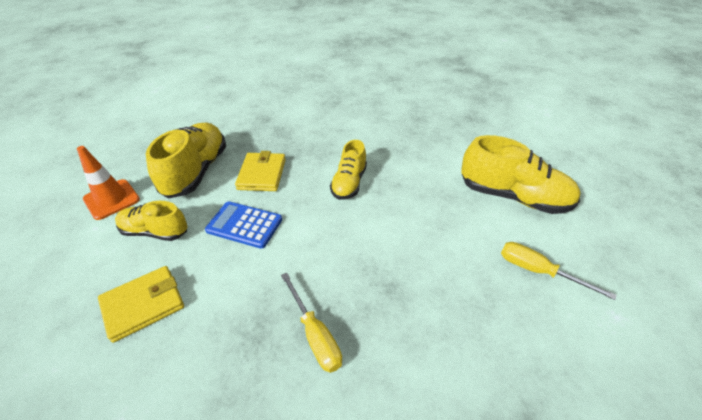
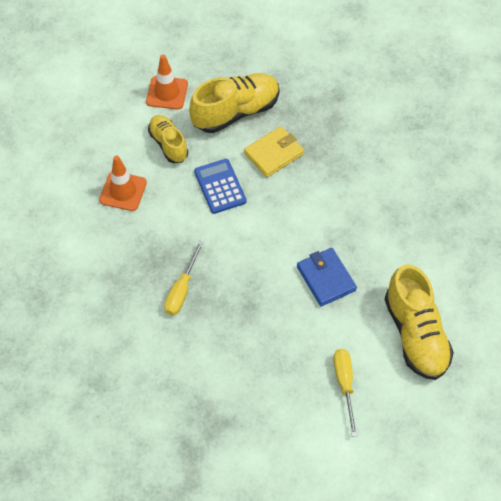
camera: 50 degrees right, 15 degrees up
yellow wallet [98,266,184,343] -> orange traffic cone [99,156,147,211]
yellow shoe [330,140,367,200] -> none
none -> blue wallet [297,248,357,307]

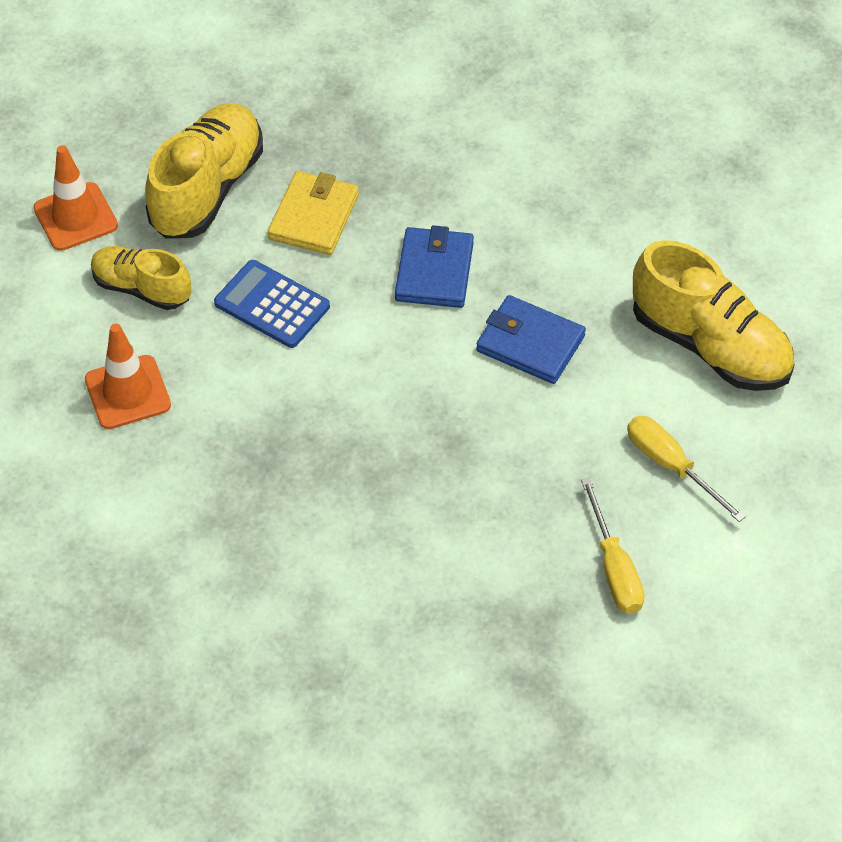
camera: 35 degrees left, 5 degrees down
yellow screwdriver [164,241,204,315] -> yellow screwdriver moved to [581,478,644,614]
none -> blue wallet [395,225,474,308]

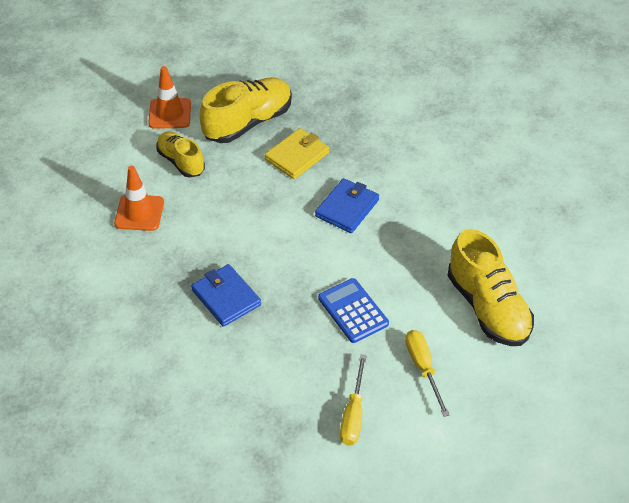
camera: 25 degrees right, 5 degrees down
blue calculator [214,260,330,348] -> blue calculator moved to [318,278,389,343]
blue wallet [476,295,586,384] -> blue wallet moved to [191,264,261,327]

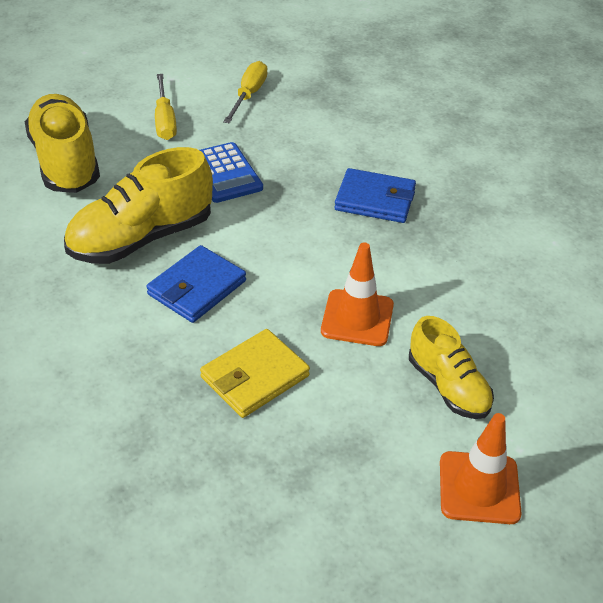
camera: 175 degrees left, 5 degrees down
orange traffic cone [114,166,164,231] -> orange traffic cone moved to [321,242,394,346]
blue wallet [191,264,261,327] -> blue wallet turned 45 degrees counterclockwise [334,168,416,223]
yellow shoe [200,77,292,143] -> yellow shoe moved to [64,147,213,264]

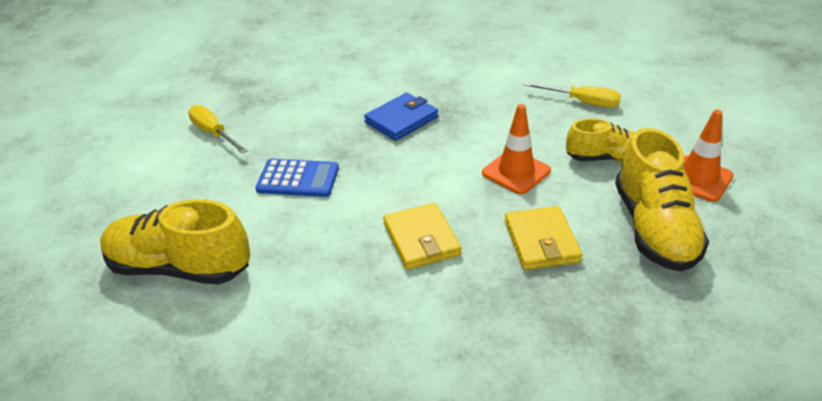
camera: 55 degrees left, 5 degrees down
yellow shoe [64,147,213,264] -> yellow shoe moved to [615,128,709,272]
blue wallet [146,245,246,323] -> yellow wallet [383,203,462,270]
yellow screwdriver [155,74,177,140] -> yellow screwdriver moved to [523,82,621,108]

